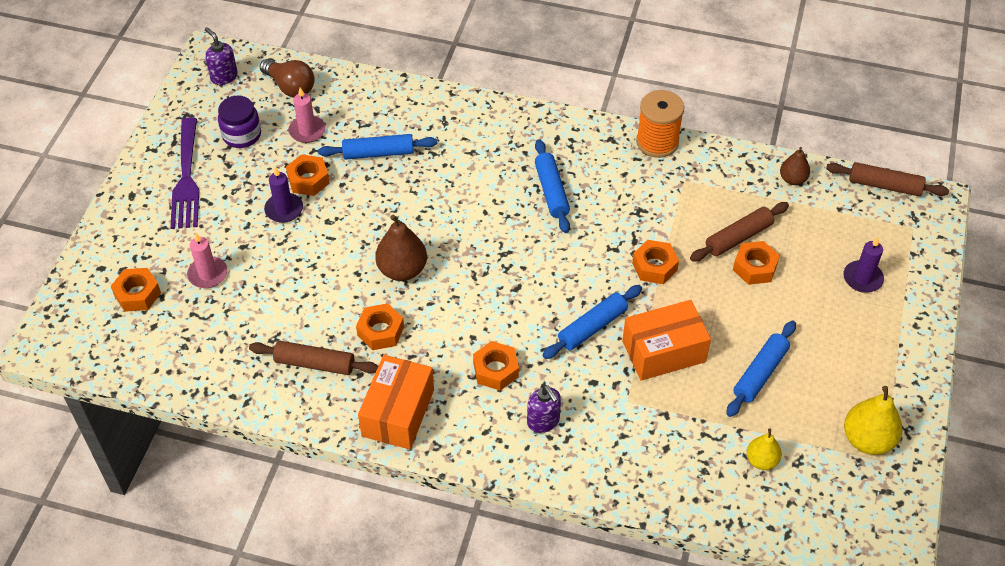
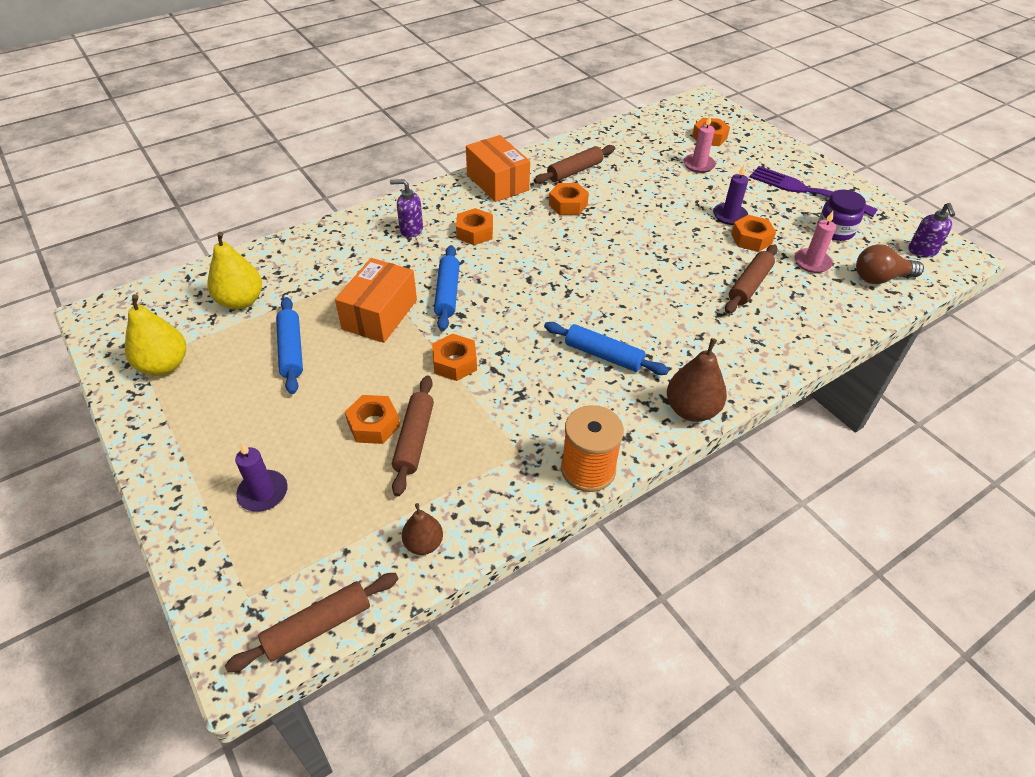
camera: 130 degrees right, 5 degrees down
purple soap dispenser [205,27,238,85] -> purple soap dispenser turned 90 degrees clockwise [909,203,955,257]
blue rolling pin [318,134,437,160] -> brown rolling pin [725,244,778,314]
brown pear [375,215,427,281] -> brown pear moved to [667,338,727,422]
yellow pear [747,428,782,470] -> yellow pear [207,232,262,310], size x1.65

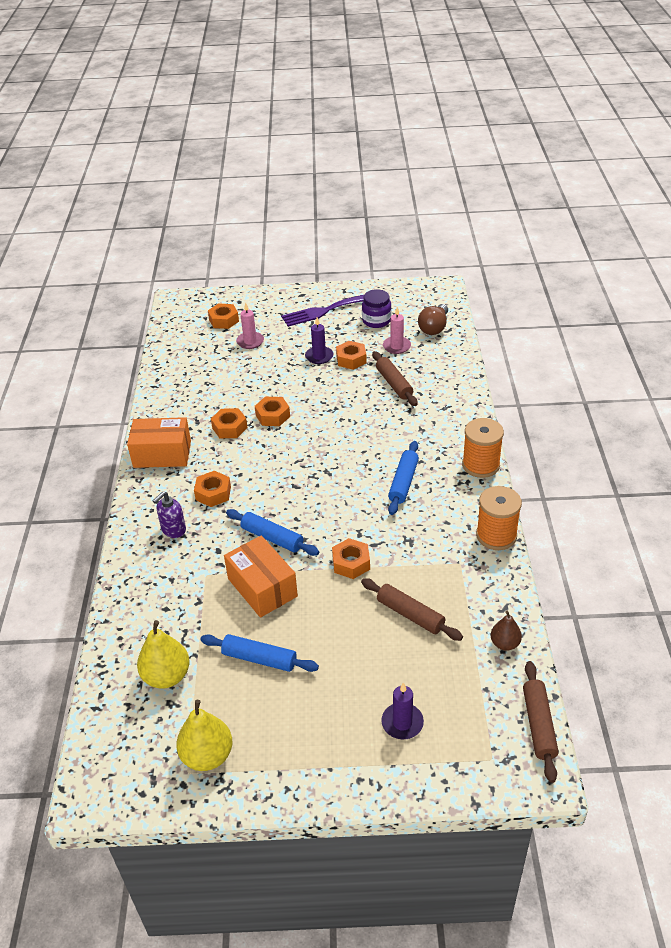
camera: 55 degrees left, 5 degrees down
orange nut [345,395,400,444] -> orange nut moved to [255,397,290,426]
brown rolling pin [534,145,615,184] -> none
blue rolling pin [544,322,669,375] -> blue rolling pin turned 45 degrees counterclockwise [388,441,419,515]
brown pear [667,338,727,422] -> orange spool [462,418,504,478]
purple soap dispenser [909,203,955,257] -> none

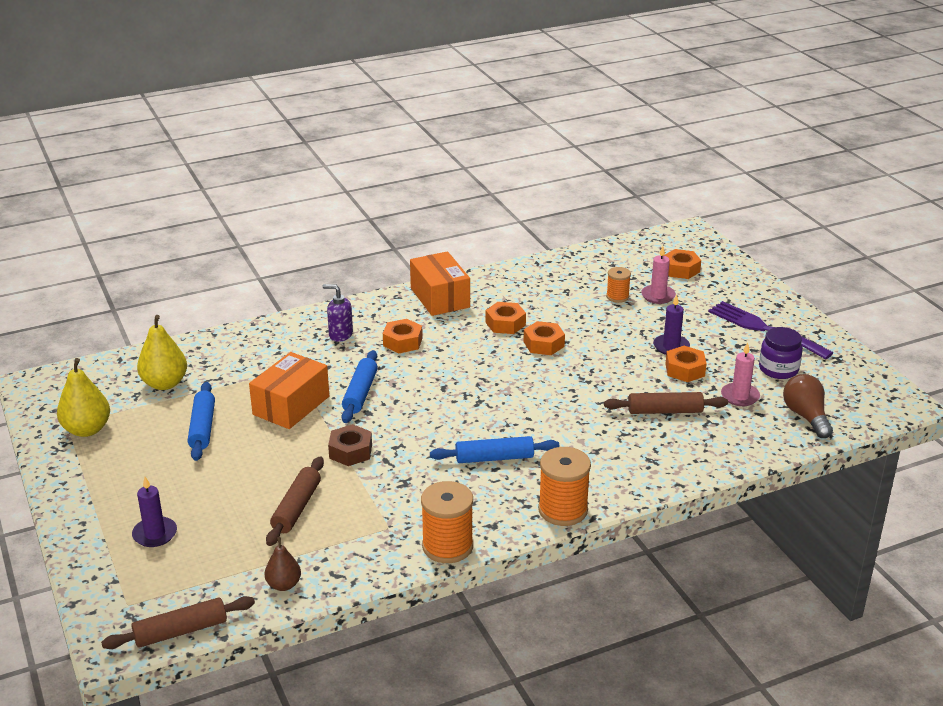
camera: 65 degrees right, 10 degrees down
orange nut [332,538,370,579] -> brown nut [328,424,372,466]
brown rolling pin [372,351,418,406] -> brown rolling pin turned 45 degrees clockwise [604,392,728,414]
brown light bulb [418,304,448,335] -> brown light bulb turned 75 degrees clockwise [783,374,833,438]
none -> orange spool [606,267,631,303]

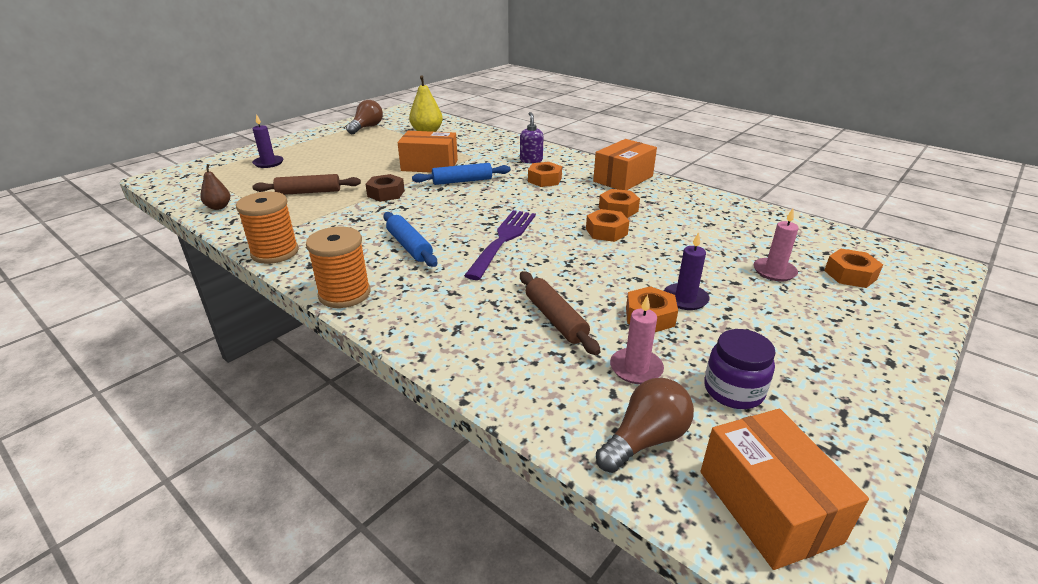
camera: 65 degrees right, 0 degrees up
yellow pear [57,358,110,437] -> brown light bulb [346,100,383,134]
brown rolling pin [101,596,255,649] -> none
blue rolling pin [188,382,215,461] -> none
orange spool [606,267,631,303] -> none
purple fork [708,301,833,359] -> purple fork moved to [464,210,536,280]
none -> orange box [700,409,869,570]

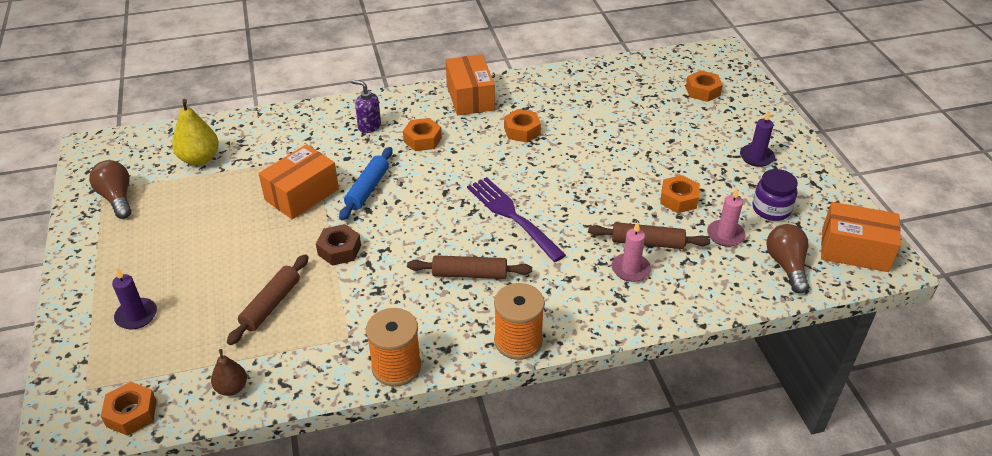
camera: 55 degrees left, 10 degrees up
blue rolling pin [383,212,437,267] -> brown rolling pin [407,255,532,279]
orange nut [586,209,629,242] -> orange nut moved to [101,382,157,436]
purple candle [664,232,709,310] -> purple candle moved to [740,111,775,167]
pink candle [754,209,799,281] -> pink candle moved to [612,222,651,282]

